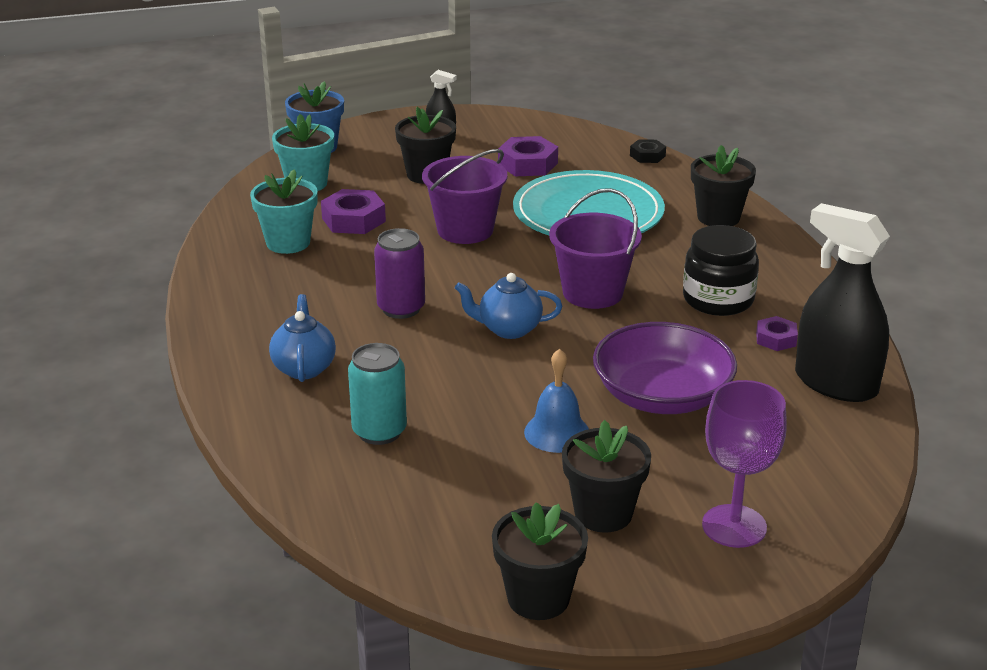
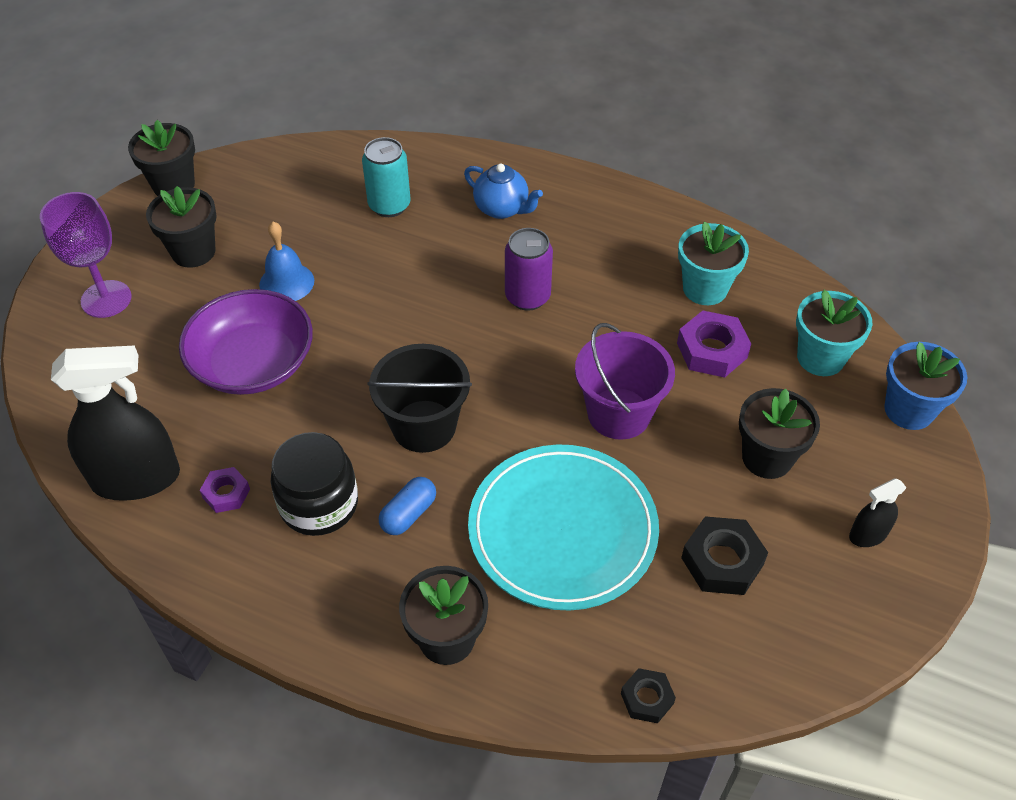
camera: 130 degrees right, 20 degrees up
blue teapot [455,273,562,339] -> none
purple nut [498,136,558,176] -> black nut [681,516,768,595]
purple bucket [549,188,642,309] -> black bucket [367,344,472,453]
none -> blue capsule [379,477,436,535]

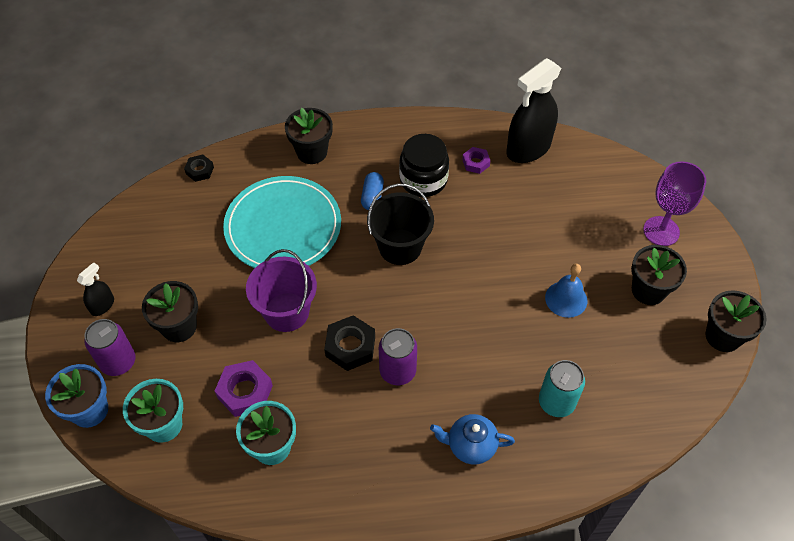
camera: 150 degrees right, 5 degrees up
purple bowl [179,289,313,395] -> none
black nut [681,516,768,595] -> black nut moved to [324,315,375,371]
none -> purple can [84,319,135,376]

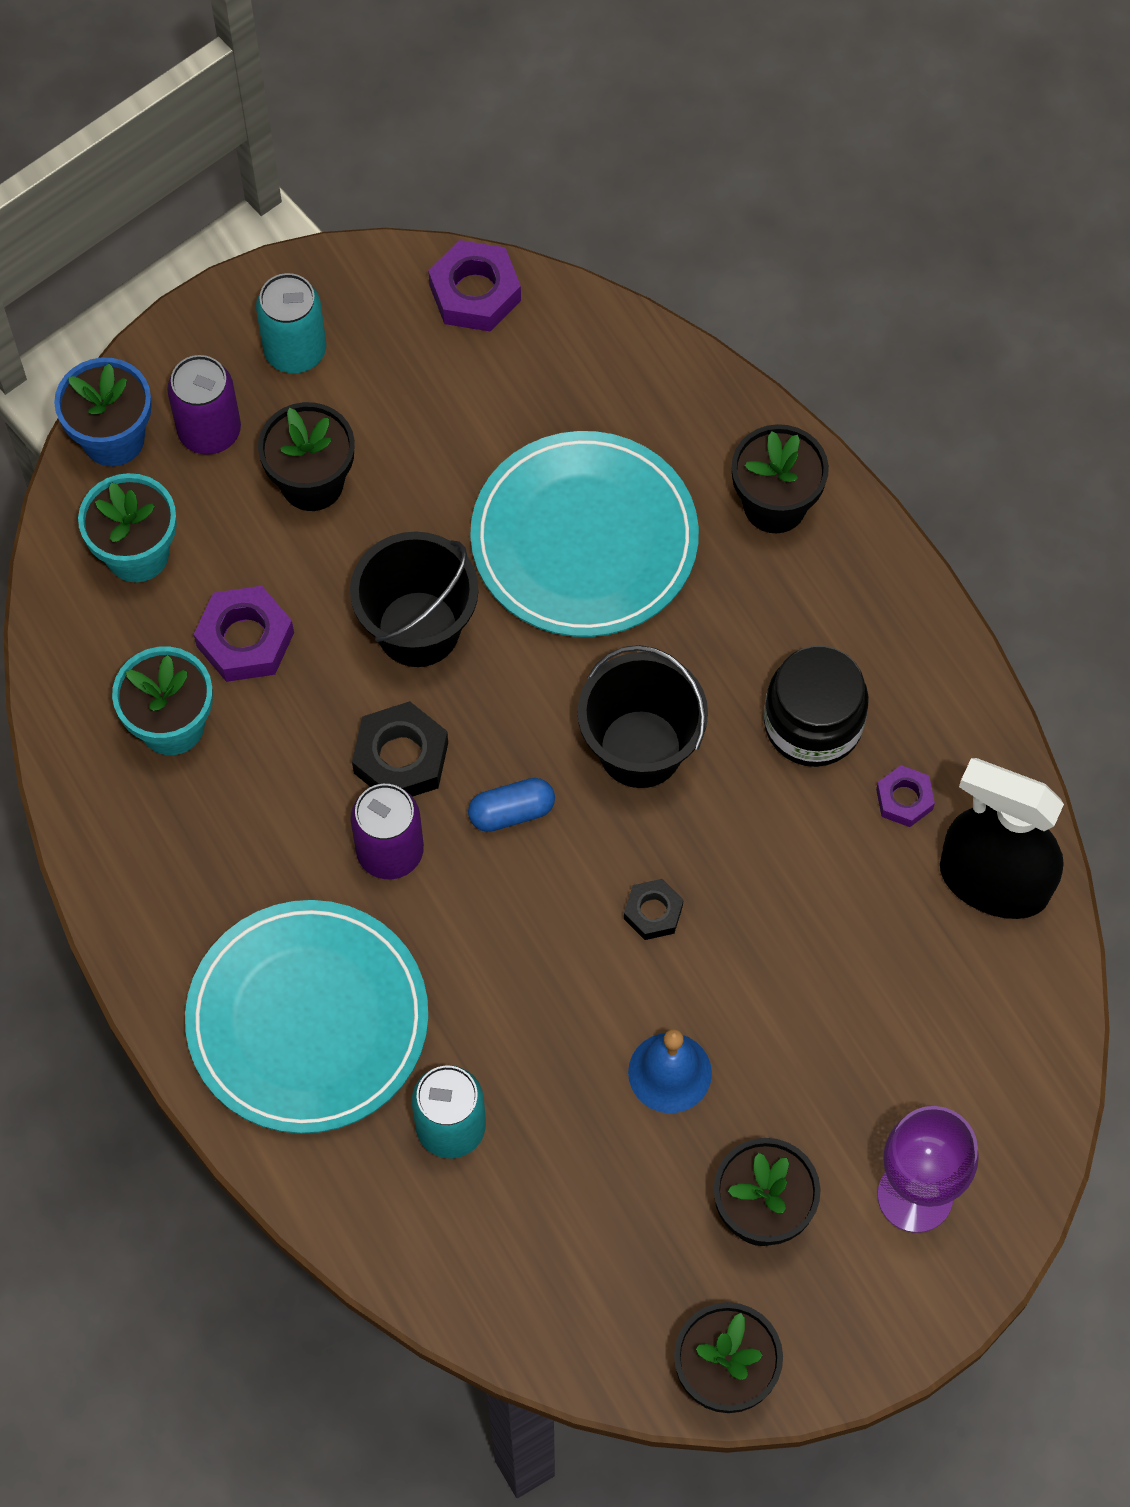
camera: 65 degrees right, 10 degrees up
black spray bottle [77,262,114,316] -> turquoise can [256,273,326,373]
black nut [184,155,214,182] -> black nut moved to [624,879,683,940]
purple bucket [246,249,317,332] -> black bucket [350,531,479,667]
blue capsule [361,172,384,210] -> blue capsule moved to [468,778,555,832]
blue teapot [430,414,515,465] -> turquoise plate [185,900,429,1134]
none -> purple nut [428,240,521,332]

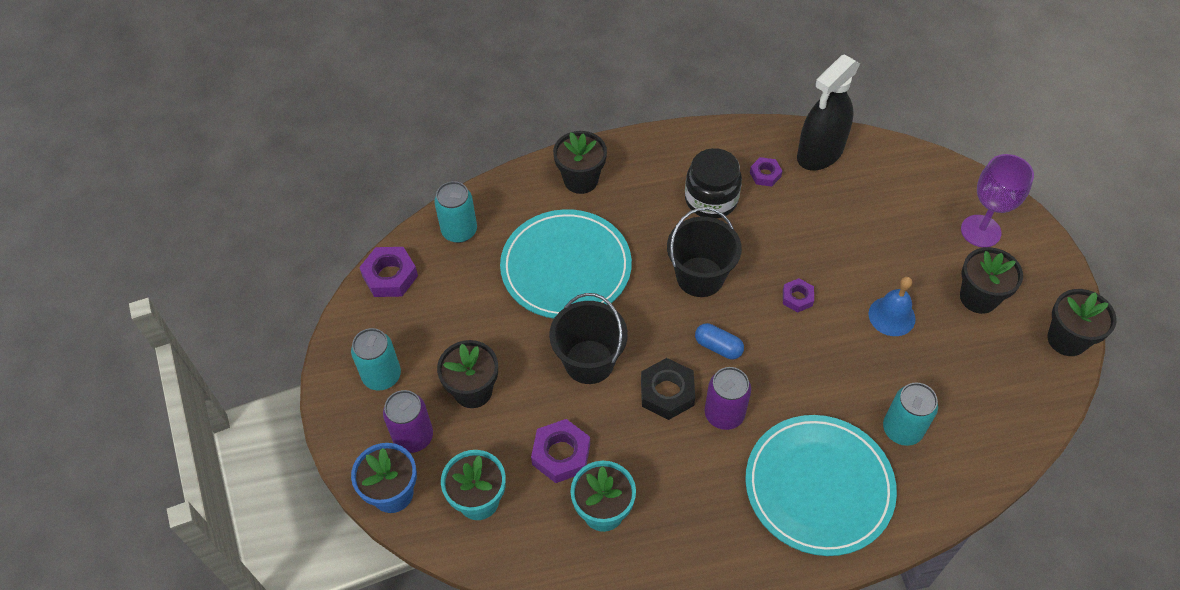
camera: 70 degrees left, 10 degrees down
blue capsule [468,778,555,832] -> blue capsule turned 60 degrees counterclockwise [695,323,744,359]
black nut [624,879,683,940] -> purple nut [783,278,814,312]
none -> turquoise can [434,181,477,243]

